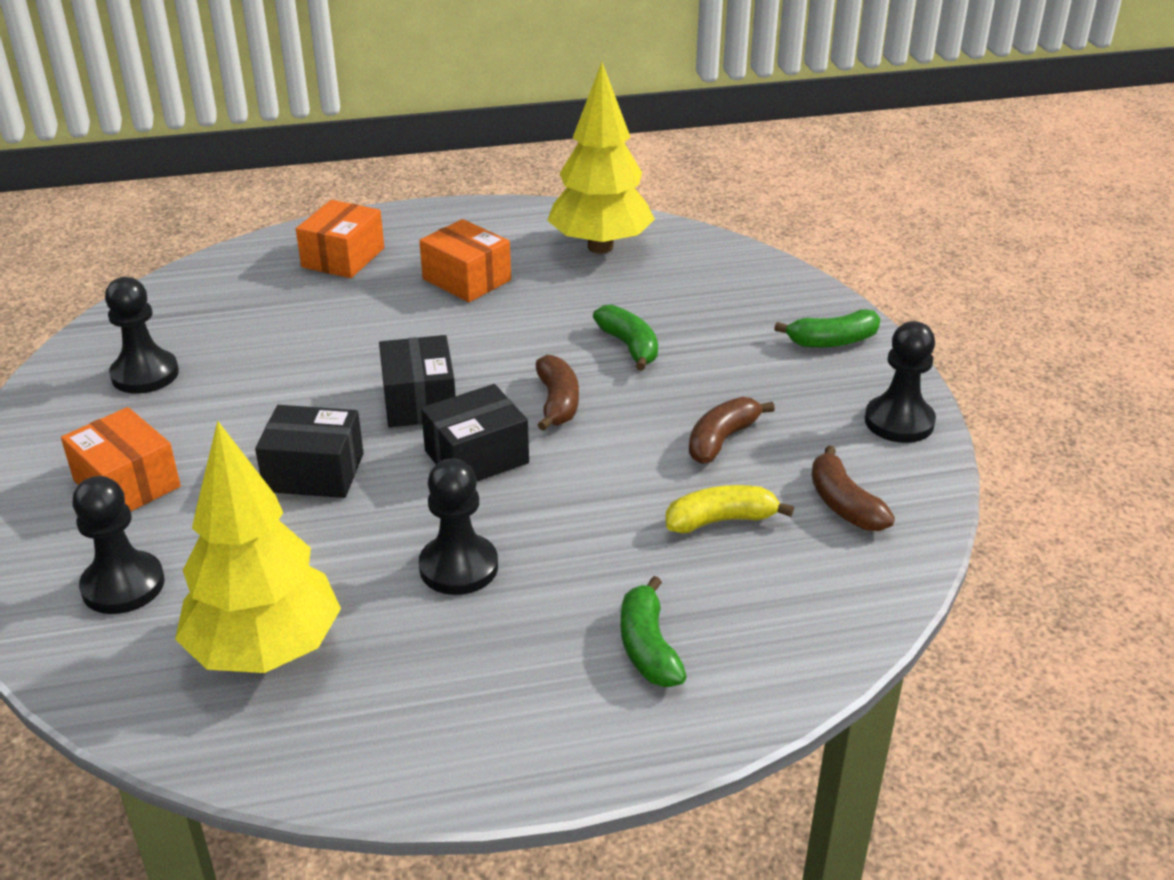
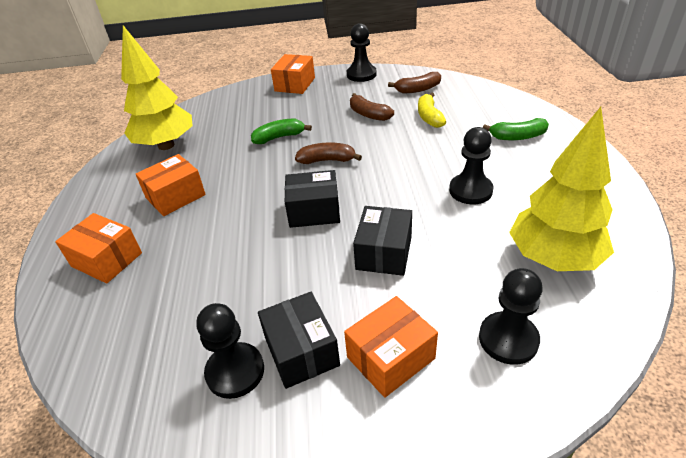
camera: 80 degrees left, 5 degrees up
black box [421,384,529,481] -> black box moved to [258,292,340,389]
green banana [774,309,880,348] -> orange box [271,54,315,94]

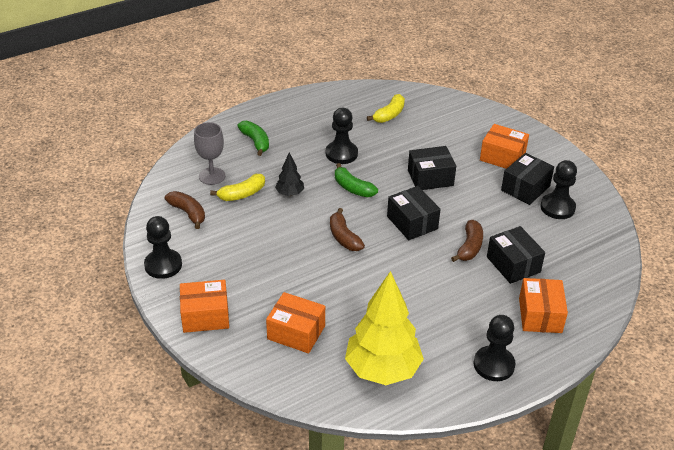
camera: 120 degrees left, 0 degrees up
orange box [136,154,206,216] -> orange box moved to [266,292,325,354]
green banana [251,118,312,144] -> green banana moved to [335,163,378,197]
brown banana [350,93,394,121] -> brown banana moved to [451,220,483,262]
black pawn [479,268,543,365] -> black pawn moved to [474,315,515,381]
yellow tree [509,107,614,271] -> yellow banana [367,94,405,123]
none -> grey goblet [194,122,225,185]
none -> black tree [275,153,304,196]
none -> black box [487,226,545,284]

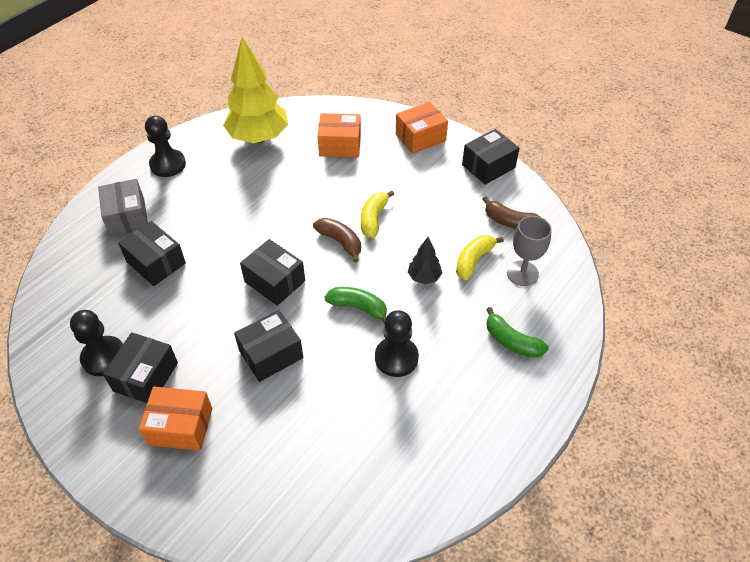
camera: 160 degrees right, 10 degrees up
black pawn [144,216,182,279] -> black box [462,129,520,185]
yellow banana [367,94,405,123] -> yellow banana moved to [361,191,394,238]
brown banana [451,220,483,262] -> none
orange box [519,278,568,333] -> grey box [98,179,148,237]

